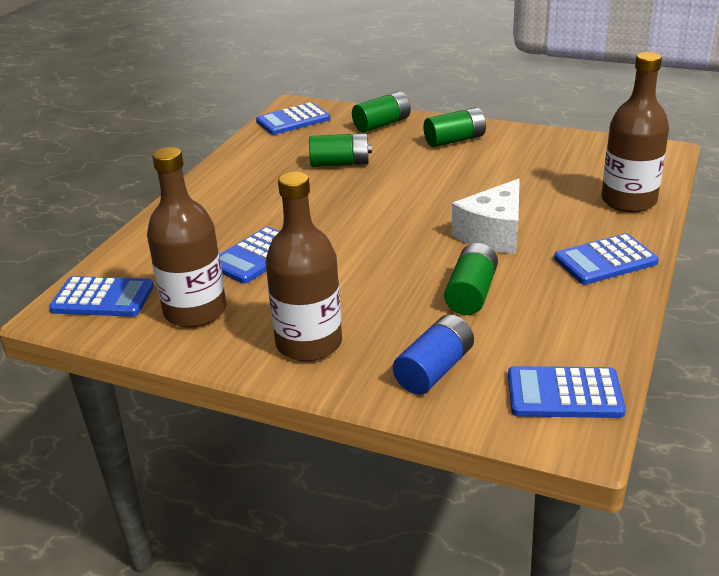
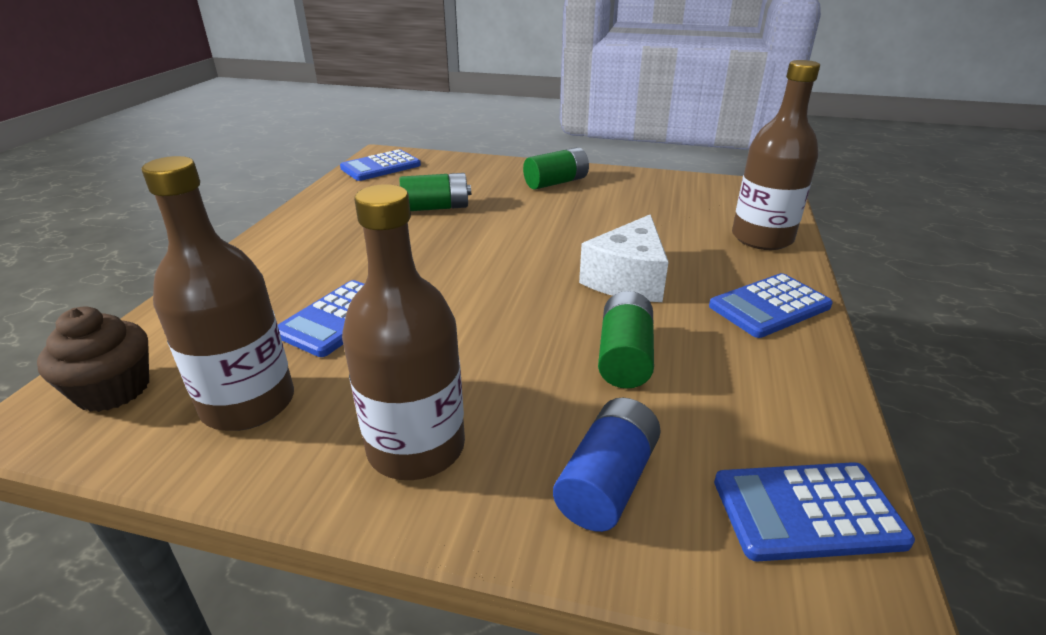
camera: 10 degrees left, 0 degrees up
blue calculator [49,276,154,317] -> brown cupcake [37,307,149,412]
green battery [352,91,411,133] -> none

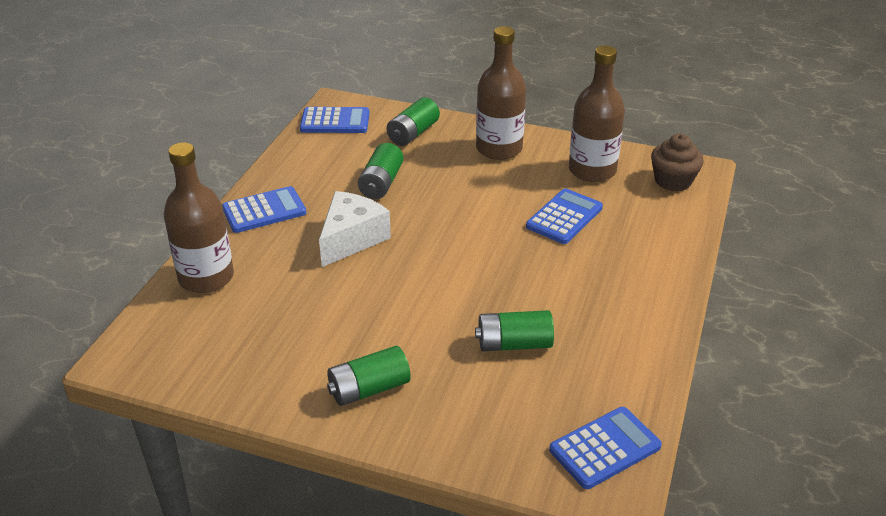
camera: 175 degrees left, 5 degrees up
blue battery [553,397,661,532] -> green battery [386,97,440,146]

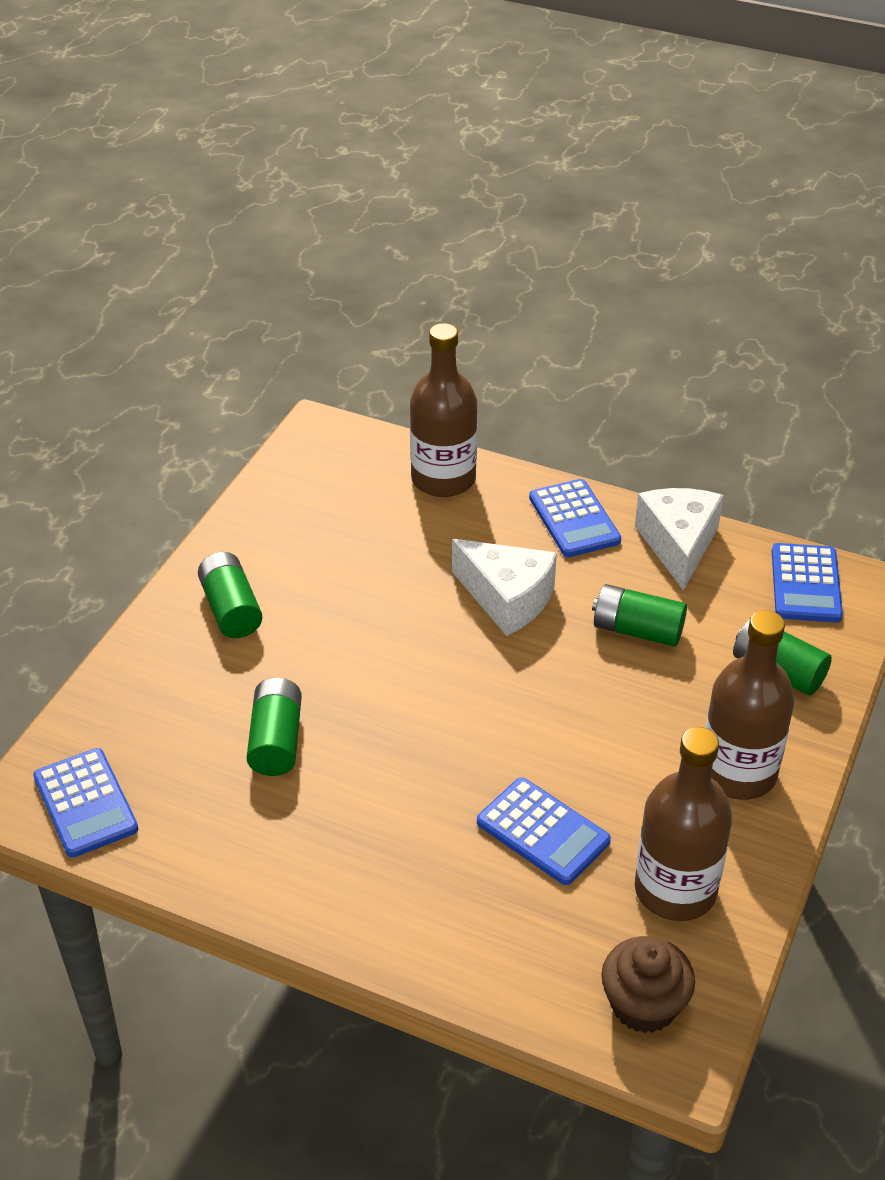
camera: 95 degrees right, 5 degrees up
none -> white cheese [635,488,723,591]

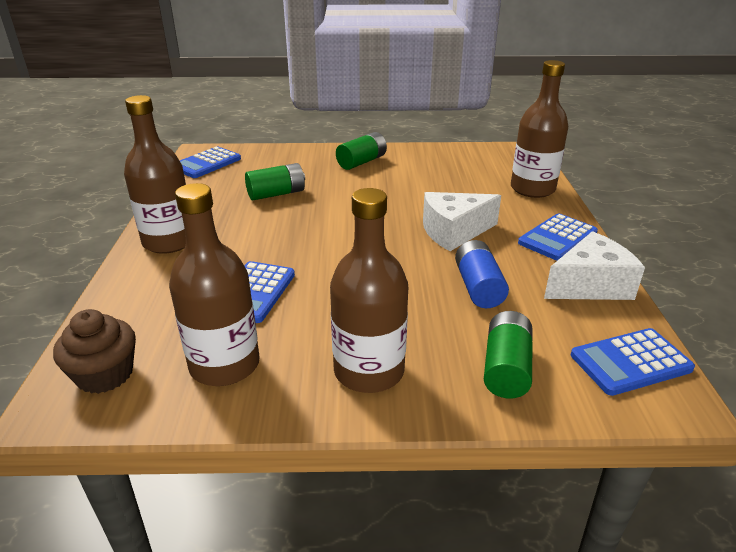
camera: 65 degrees right, 10 degrees down
white cheese [452,539,557,636] -> white cheese turned 60 degrees clockwise [423,192,501,251]
green battery [592,584,687,647] -> blue battery [455,240,509,308]
none -> brown bottle [124,95,186,254]

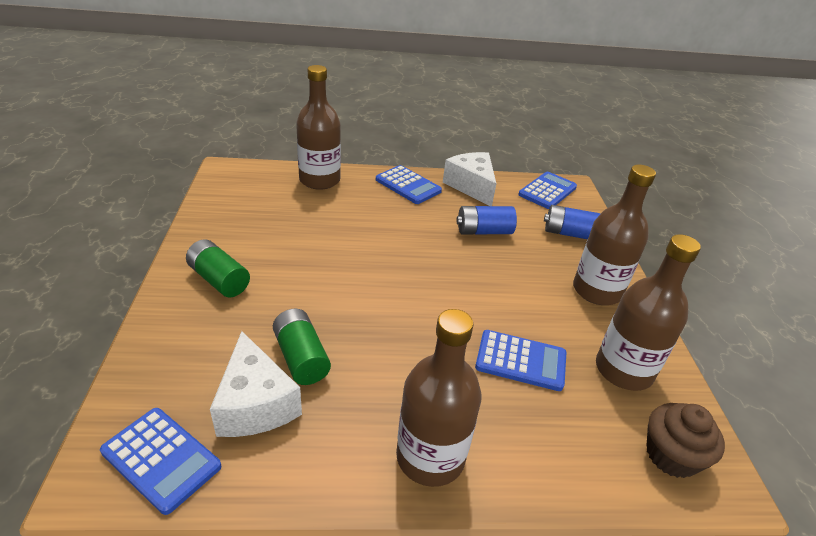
camera: 95 degrees left, 5 degrees up
white cheese [423,192,501,251] -> white cheese moved to [210,331,302,437]
green battery [484,311,533,398] -> blue battery [544,205,601,239]
blue calculator [571,328,695,396] -> blue calculator turned 120 degrees counterclockwise [518,172,577,209]

